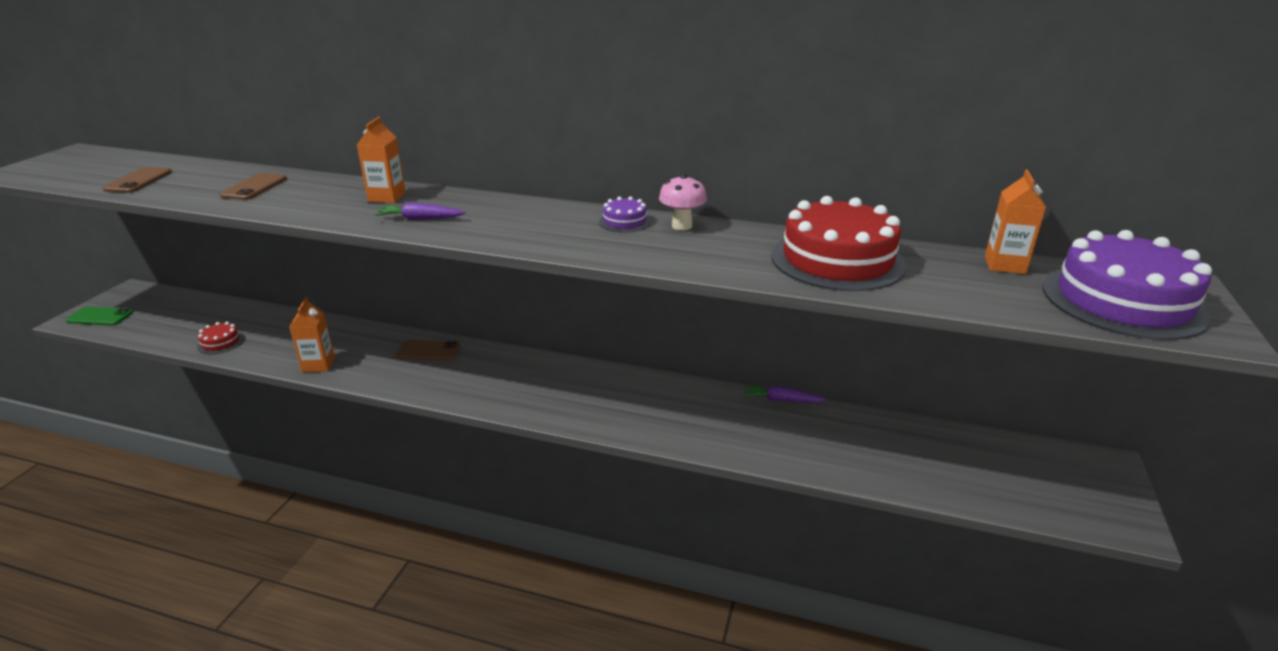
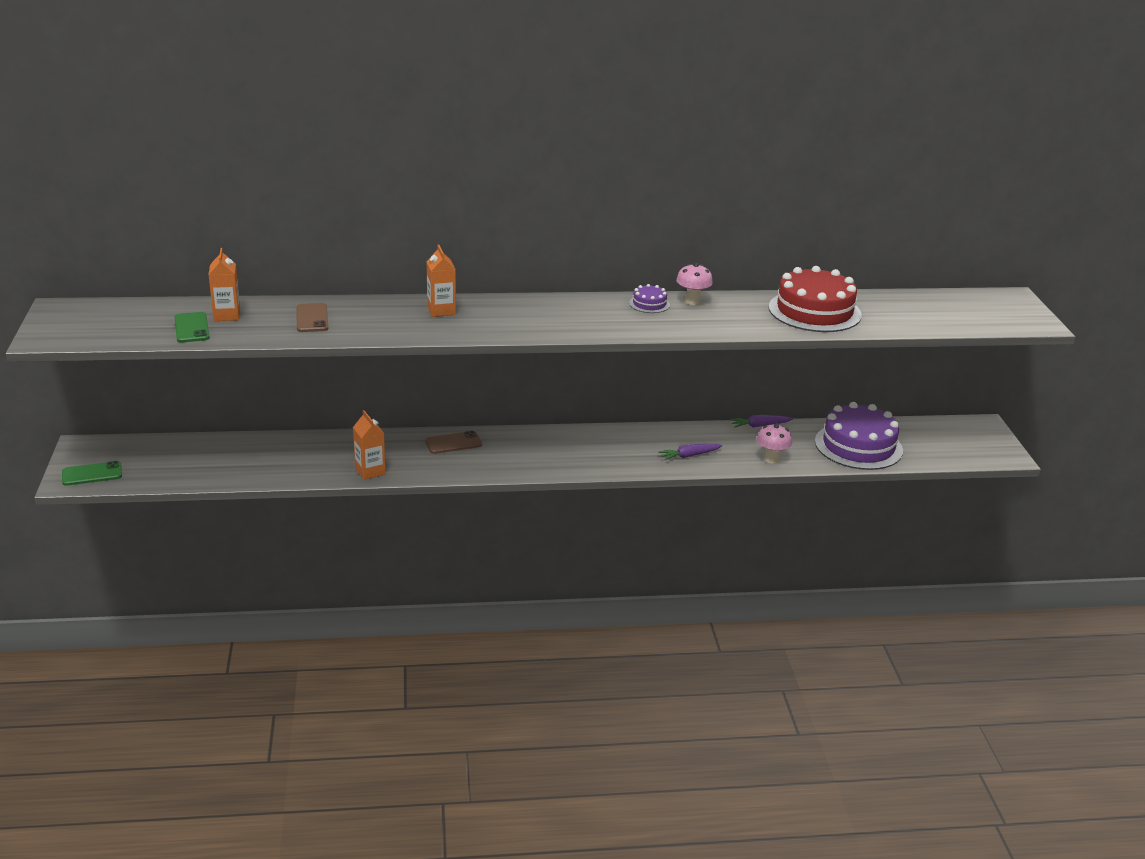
camera: 25 degrees left, 0 degrees up
brown phone [103,167,172,193] -> green phone [175,312,210,343]
red cake [197,322,244,354] -> none
purple carrot [375,203,466,220] -> purple carrot moved to [658,444,722,460]
orange carton [985,170,1046,274] -> orange carton moved to [209,248,240,321]
purple cake [1043,230,1212,340] -> purple cake moved to [815,402,903,470]
none -> pink mushroom [757,423,792,463]

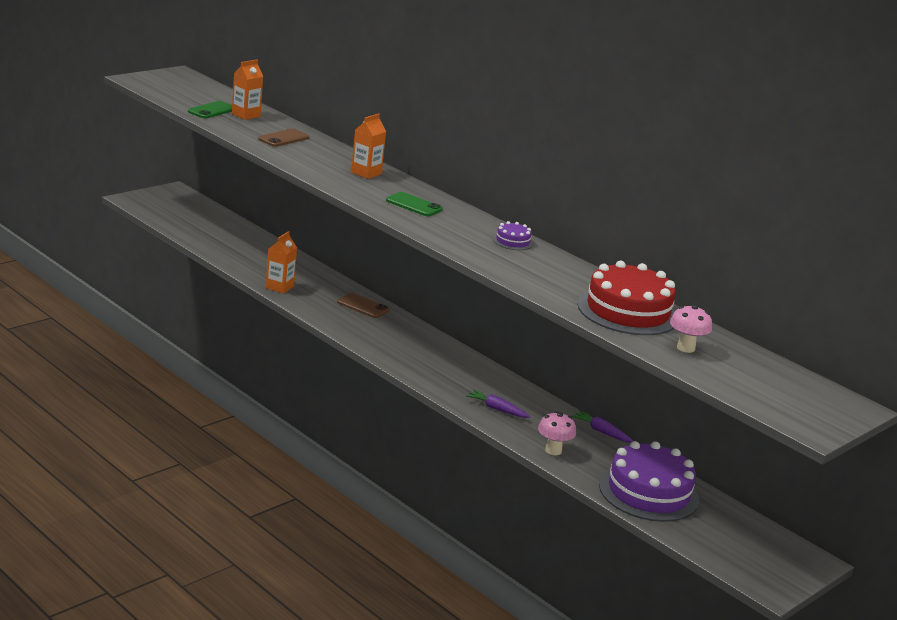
camera: 50 degrees right, 5 degrees down
green phone [62,461,122,486] -> green phone moved to [386,192,443,216]
pink mushroom [676,263,713,305] -> pink mushroom moved to [670,305,712,353]

